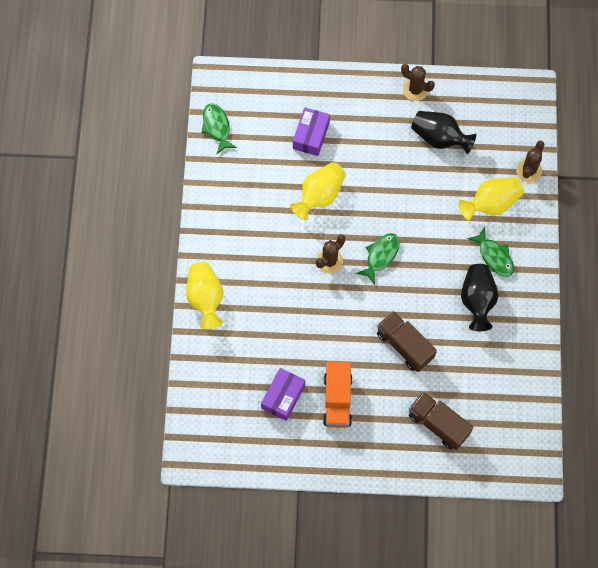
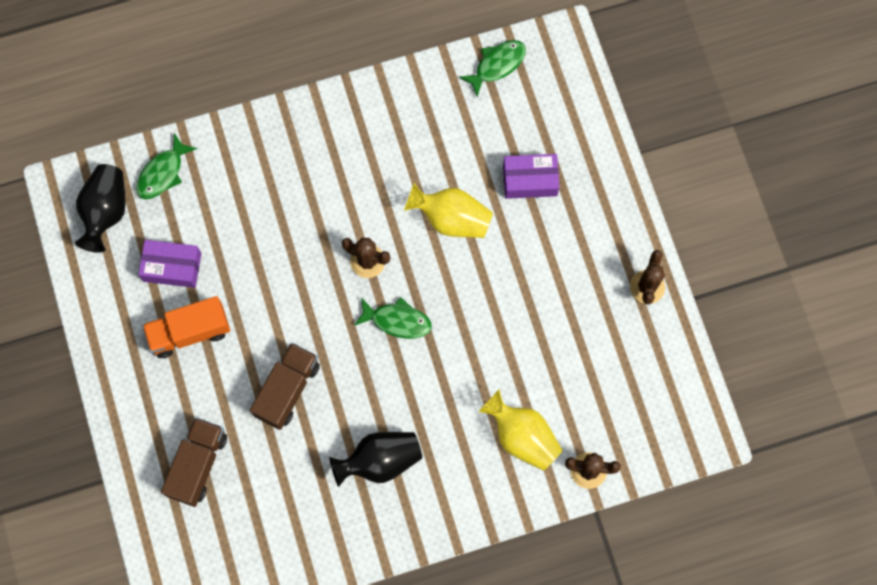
camera: 70 degrees right, 5 degrees up
yellow vase [186,262,224,329] -> none
black vase [411,111,476,154] -> black vase moved to [75,164,126,253]
green fish [467,227,514,277] -> green fish moved to [136,133,197,200]

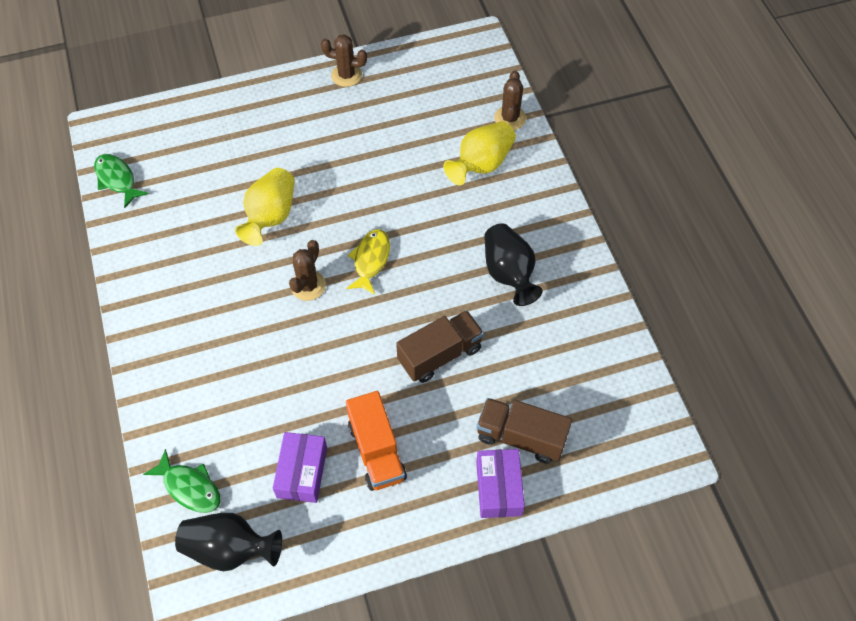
camera: 90 degrees left, 15 degrees down
brown truck [250,342,320,430] -> brown truck turned 120 degrees clockwise [396,310,484,383]
green fish [354,297,432,339] -> yellow fish [346,229,390,295]
purple box [503,154,560,199] -> purple box moved to [476,449,525,518]

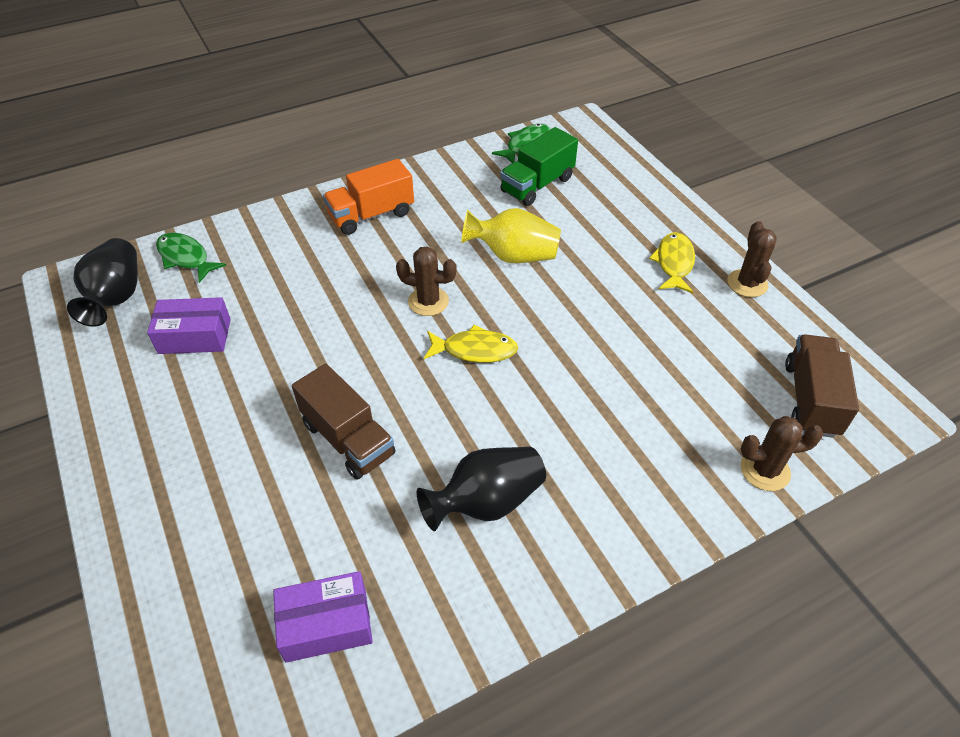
camera: 80 degrees right, 10 degrees down
green fish [143,449,220,513] -> green fish turned 105 degrees clockwise [156,232,226,283]
orange truck [346,391,407,491] -> orange truck moved to [323,159,414,235]
yellow vase [443,121,516,185] -> none
brown truck [476,398,572,464] -> brown truck moved to [785,334,859,438]
purple box [476,449,525,518] -> purple box moved to [273,571,373,663]
none -> green truck [500,127,578,206]
none -> yellow fish [649,232,695,293]

